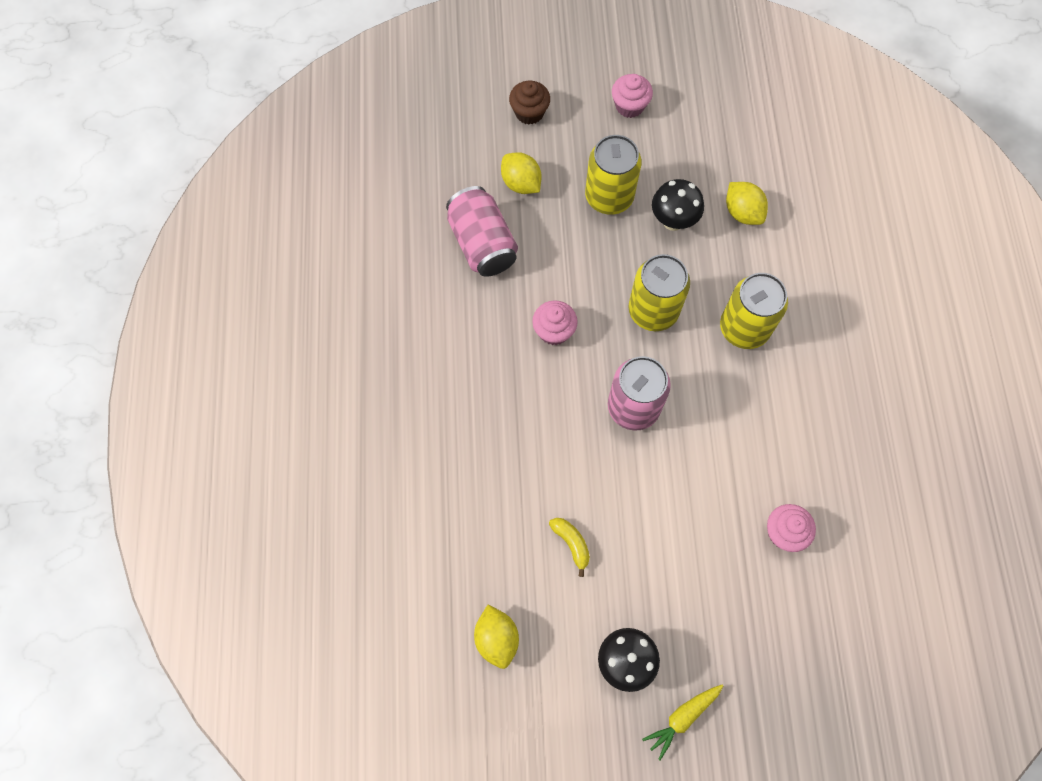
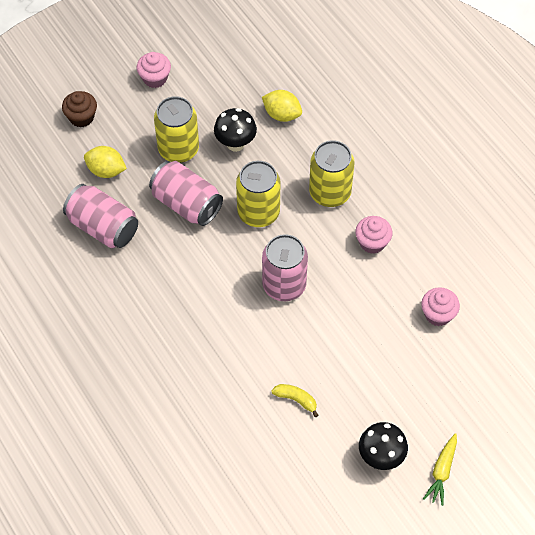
camera: 30 degrees left, 10 degrees down
yellow lemon [474,605,519,669] -> none
pink cupcake [532,300,578,345] -> pink cupcake moved to [355,216,393,254]
none -> pink can [149,161,223,226]

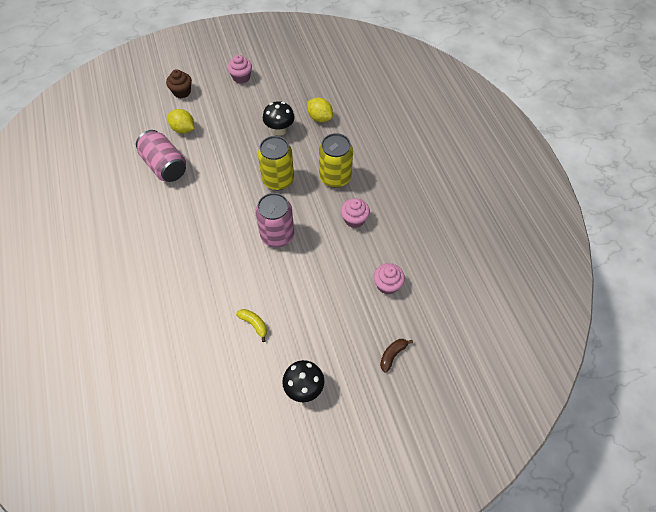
camera: 15 degrees right, 0 degrees up
pink can [149,161,223,226] -> none
yellow can [154,96,199,163] -> none
yellow carrot [423,433,457,506] -> none
none -> brown banana [380,339,413,372]

